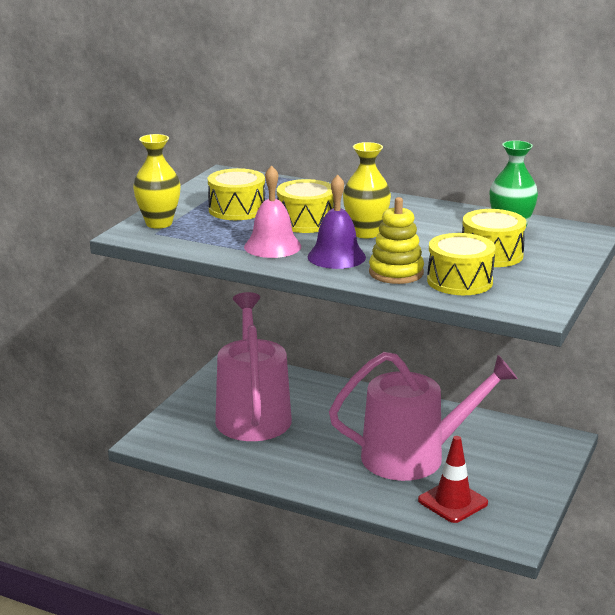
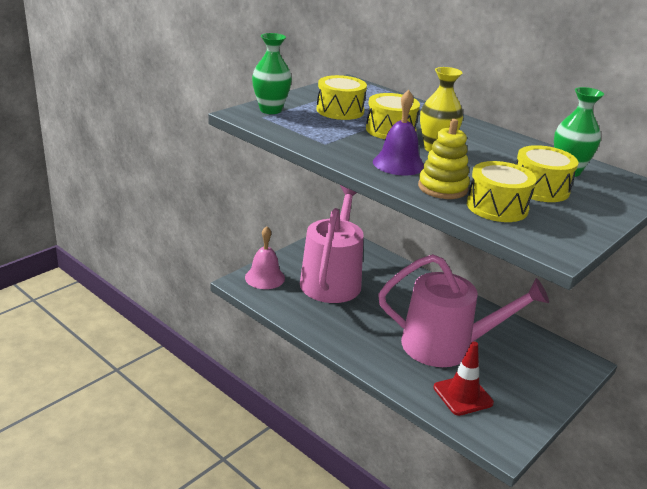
camera: 15 degrees right, 5 degrees up
yellow vase [133,134,181,229] -> green vase [252,33,292,114]
pink bell [244,165,301,258] -> pink bell moved to [245,226,285,289]

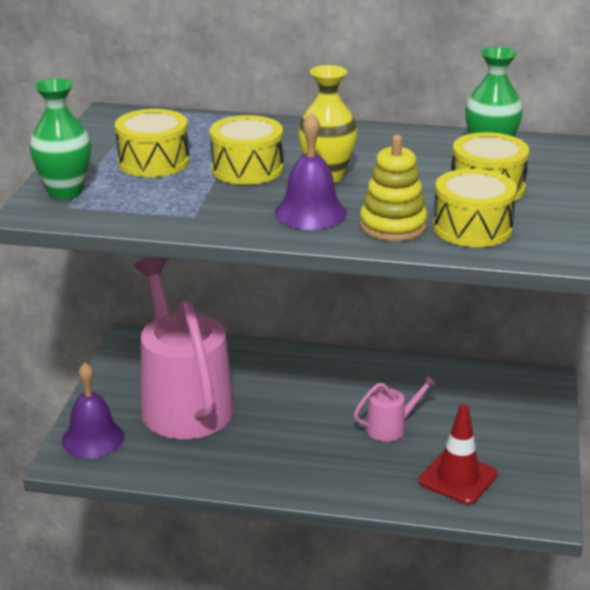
camera: 30 degrees left, 0 degrees up
pink bell [245,226,285,289] -> purple bell [62,362,124,458]
pink watering can [378,254,549,367] -> pink watering can [354,375,437,442], size x0.42

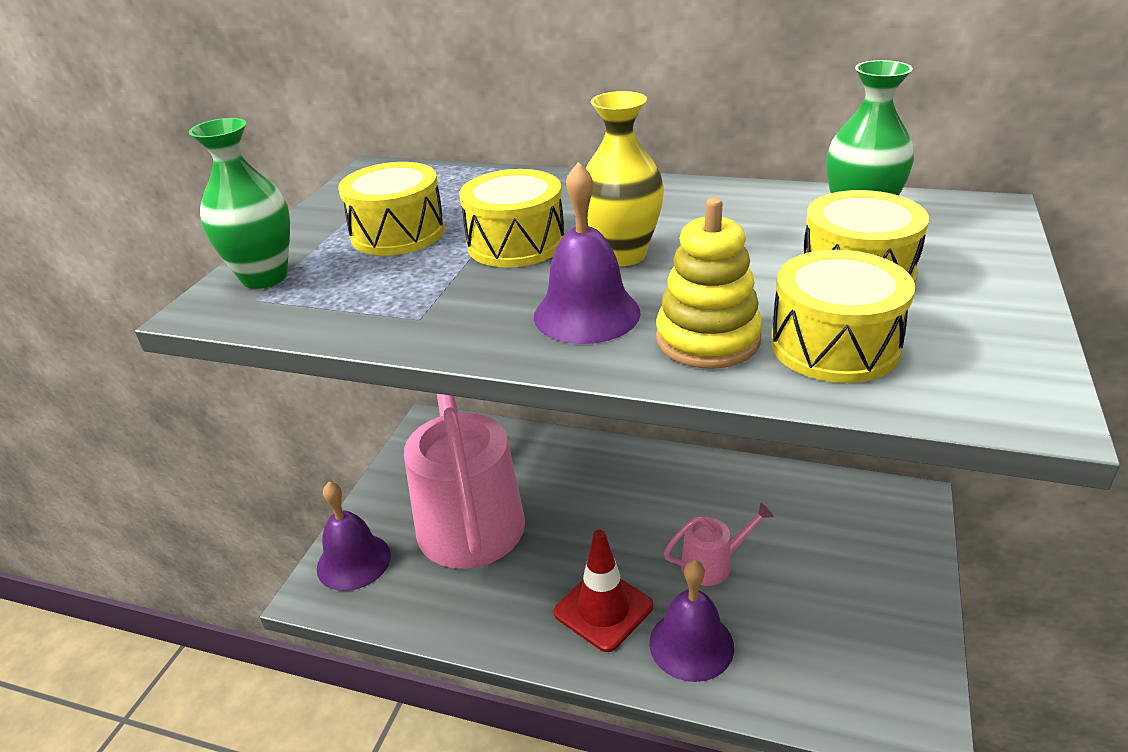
camera: 10 degrees right, 5 degrees up
red traffic cone [419,404,498,505] -> red traffic cone moved to [554,530,653,652]
none -> purple bell [649,560,734,682]

